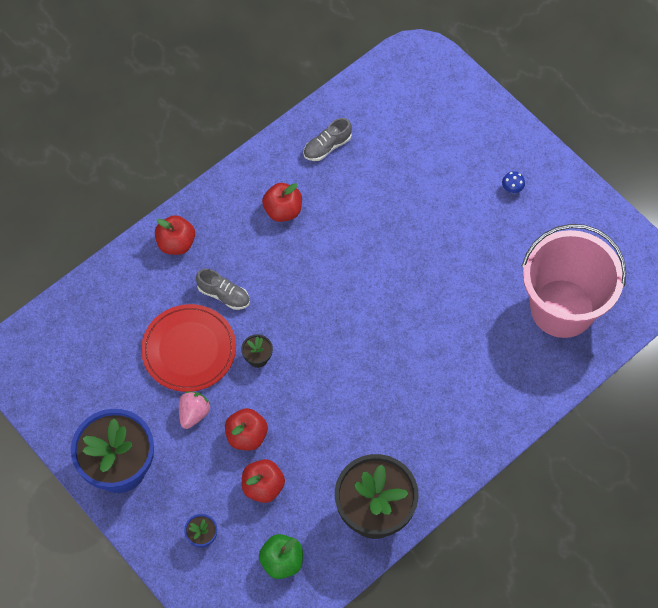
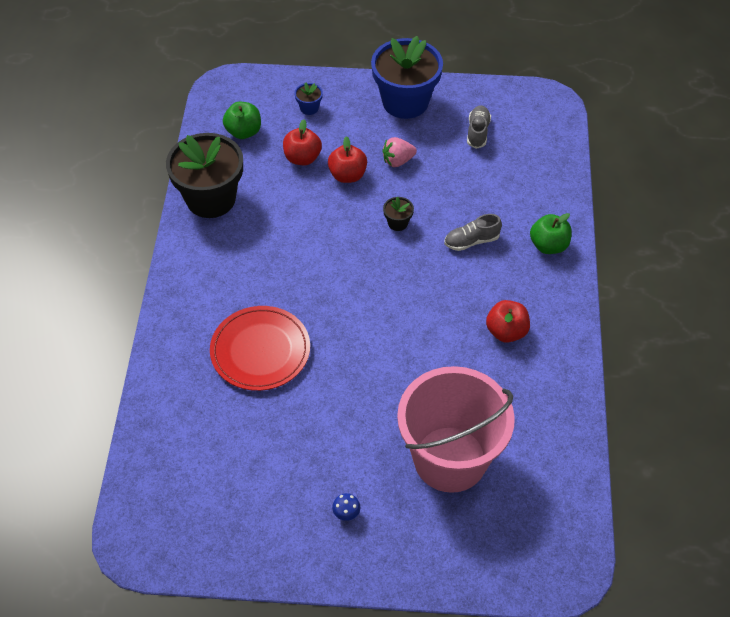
camera: 135 degrees right, 10 degrees down
red plate [141,304,236,392] -> red plate moved to [210,306,310,391]
red apple [155,215,195,255] -> green apple [530,213,572,254]
pink strawberry [179,391,210,429] -> pink strawberry turned 90 degrees clockwise [382,137,417,167]
grey shoe [303,118,352,161] -> grey shoe moved to [467,105,491,149]
pink bucket [522,224,626,338] -> pink bucket moved to [397,366,515,493]

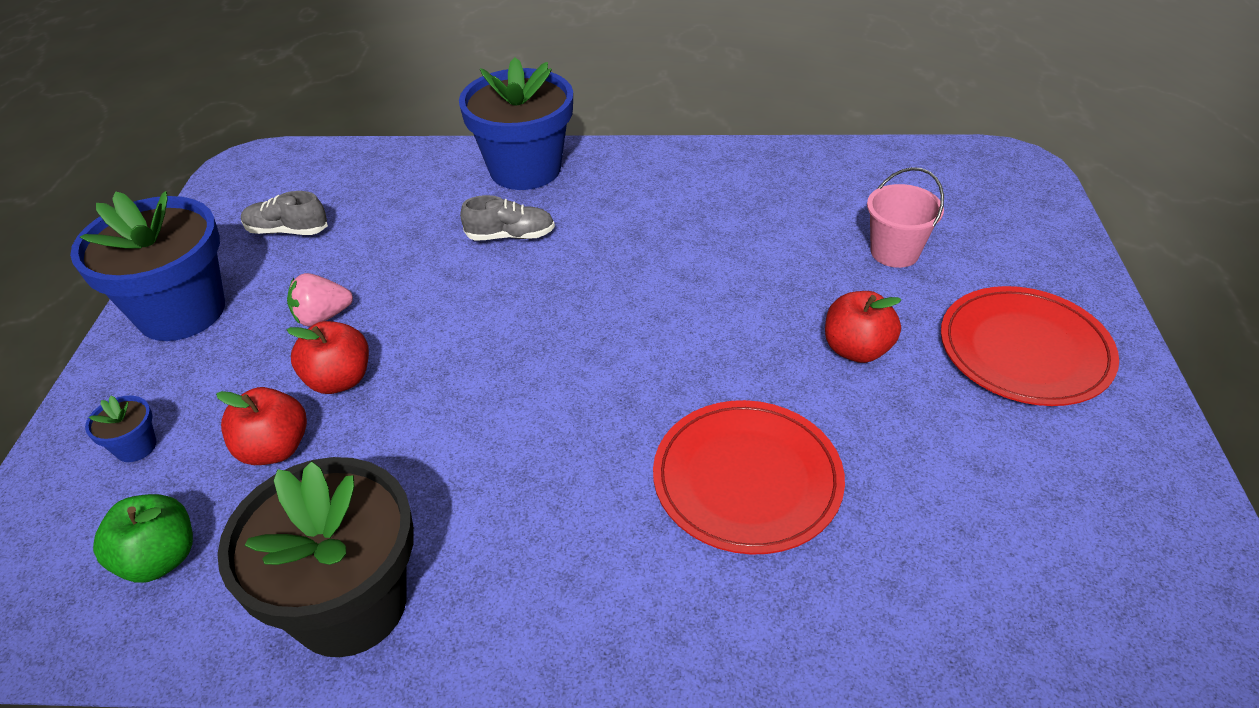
camera: 90 degrees left, 10 degrees down
blue mushroom [332,493,360,521] -> red plate [941,286,1119,406]
pink strawberry [382,137,417,167] -> pink strawberry turned 90 degrees clockwise [287,273,353,327]
black flower pot [383,197,414,231] -> none
pink bucket [397,366,515,493] -> pink bucket [867,167,944,268], size x0.47
grey shoe [444,214,502,251] -> grey shoe turned 75 degrees counterclockwise [460,195,555,241]
red apple [486,300,530,343] -> red apple moved to [825,291,901,363]
green apple [530,213,572,254] -> blue flower pot [459,58,573,190]

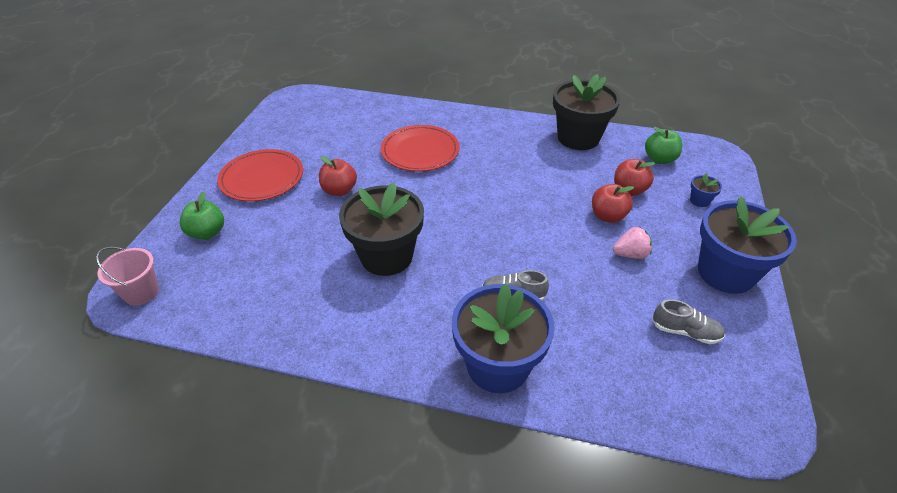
camera: 170 degrees left, 0 degrees up
pink bucket [867,167,944,268] -> pink bucket moved to [96,247,159,306]
none -> green apple [179,191,224,240]
none -> black flower pot [339,182,424,276]

